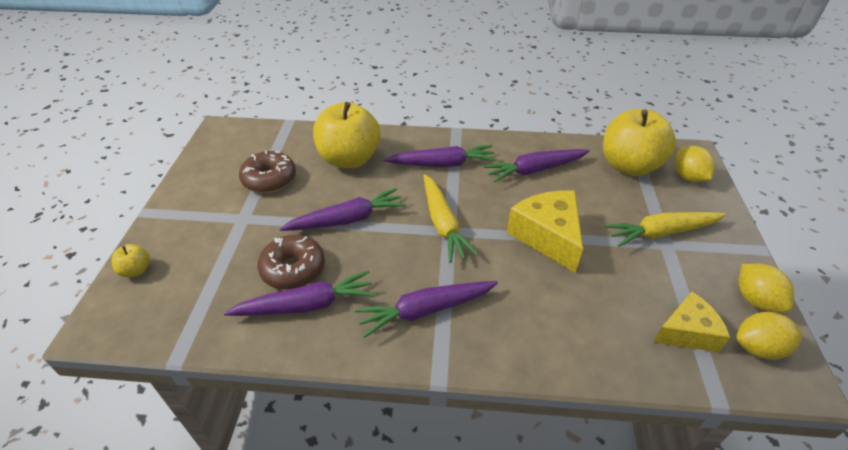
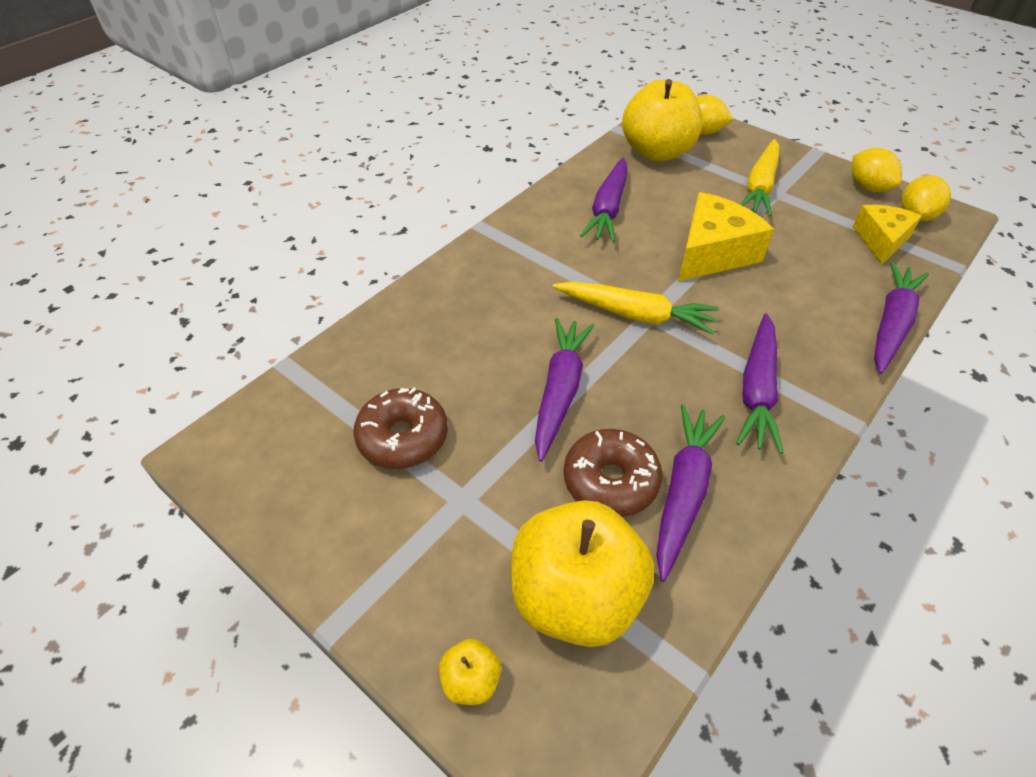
camera: 55 degrees left, 5 degrees up
yellow apple [313,102,381,168] -> yellow apple moved to [511,500,654,647]
purple carrot [383,145,497,167] -> purple carrot moved to [874,262,929,374]
yellow cheese [507,190,583,273] -> yellow cheese turned 120 degrees clockwise [678,192,774,281]
yellow lemon [739,264,794,313] -> yellow lemon turned 45 degrees clockwise [852,148,902,192]

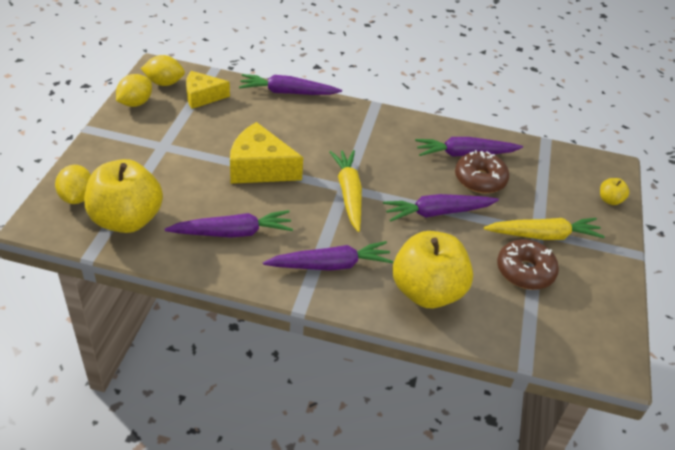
camera: 120 degrees left, 5 degrees down
yellow apple [511,500,654,647] -> yellow apple moved to [393,231,473,308]
purple carrot [736,313,784,454] -> purple carrot moved to [263,241,393,271]
yellow carrot [740,139,779,217] -> yellow carrot moved to [484,218,605,240]

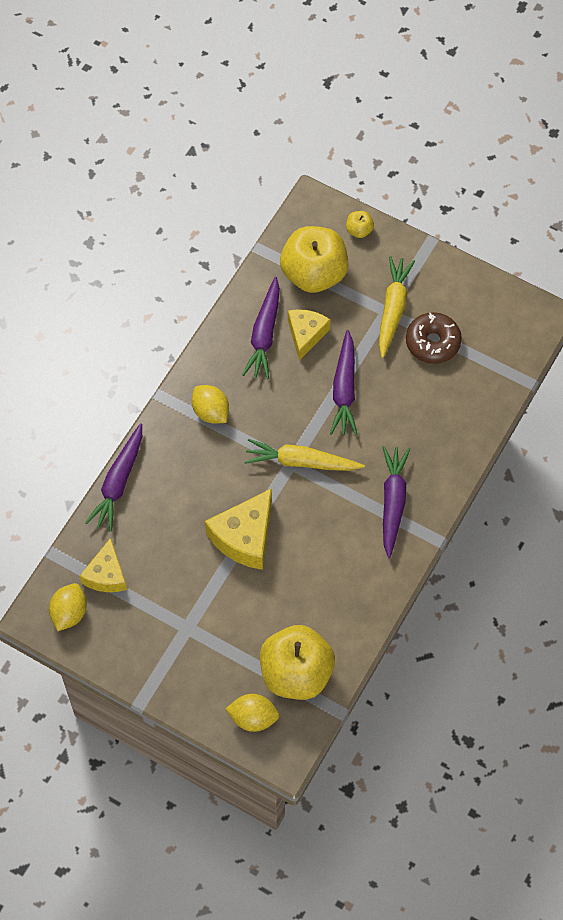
camera: 70 degrees left, 20 degrees up
yellow lemon [116,74,152,107] -> yellow lemon moved to [192,385,229,423]
purple carrot [165,210,293,238] -> none
yellow apple [393,231,473,308] -> yellow apple moved to [280,226,348,293]
brown donut [455,150,509,193] -> yellow cheese [288,309,330,361]

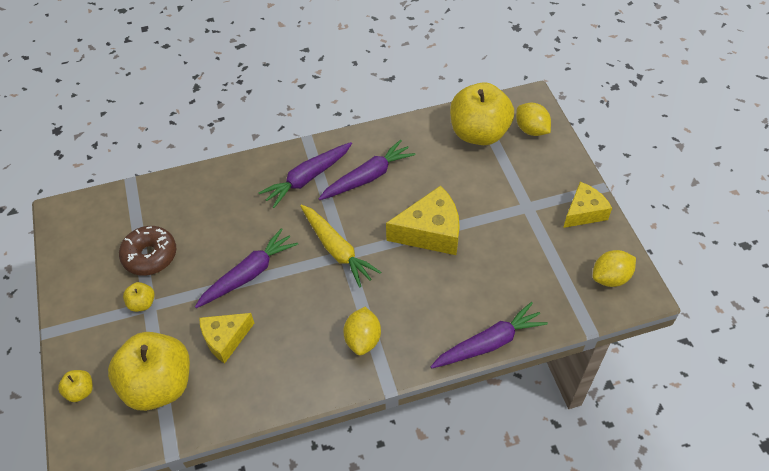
camera: 135 degrees left, 10 degrees down
yellow cheese [80,538,127,592] -> yellow cheese moved to [563,182,612,228]
purple carrot [242,277,280,380] -> purple carrot moved to [318,139,416,200]
yellow carrot [379,256,415,358] -> yellow apple [123,282,155,312]

